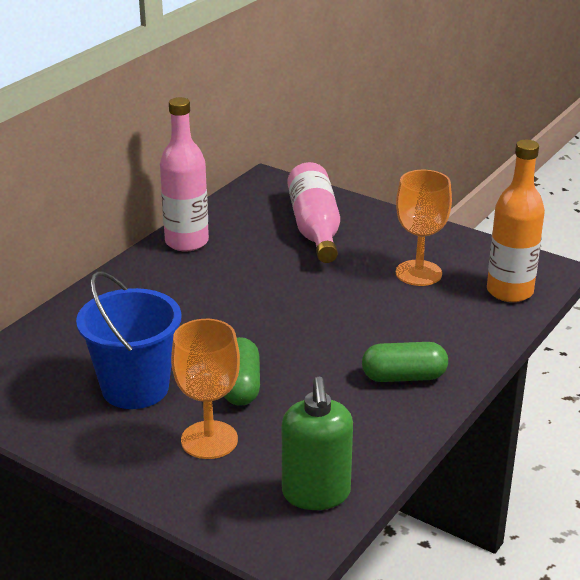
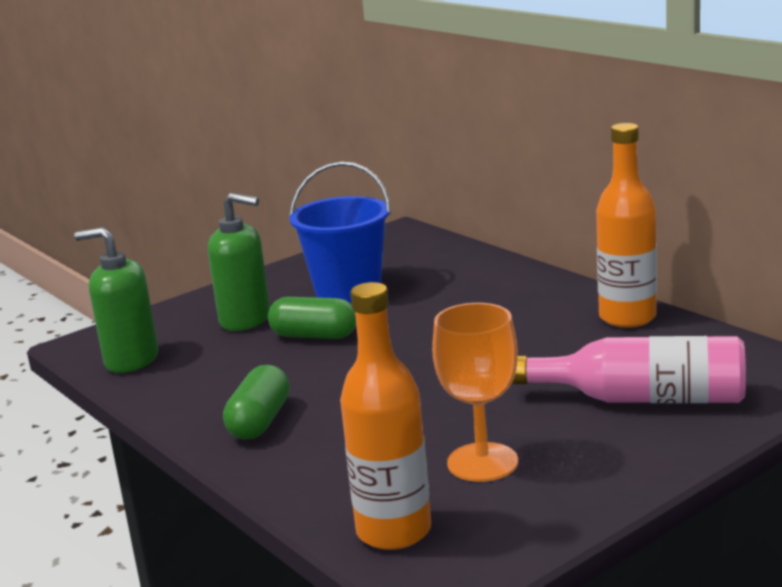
camera: 110 degrees right, 10 degrees down
pink bottle [160,97,209,252] -> orange bottle [596,123,657,328]
orange goblet [171,319,240,459] -> green soap dispenser [208,193,270,331]

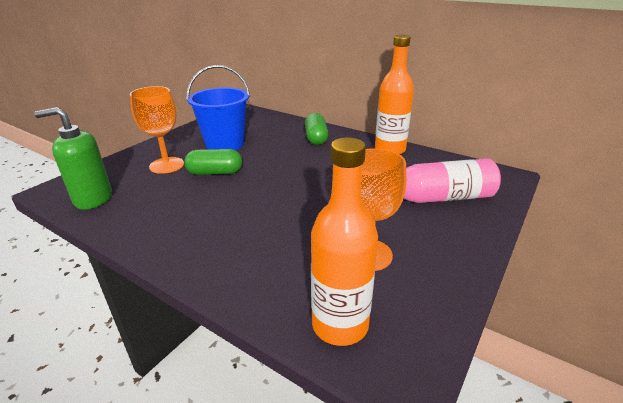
camera: 20 degrees left, 10 degrees up
green soap dispenser [208,193,270,331] -> orange goblet [130,86,184,174]
green capsule [223,365,290,440] -> green capsule moved to [305,113,328,145]

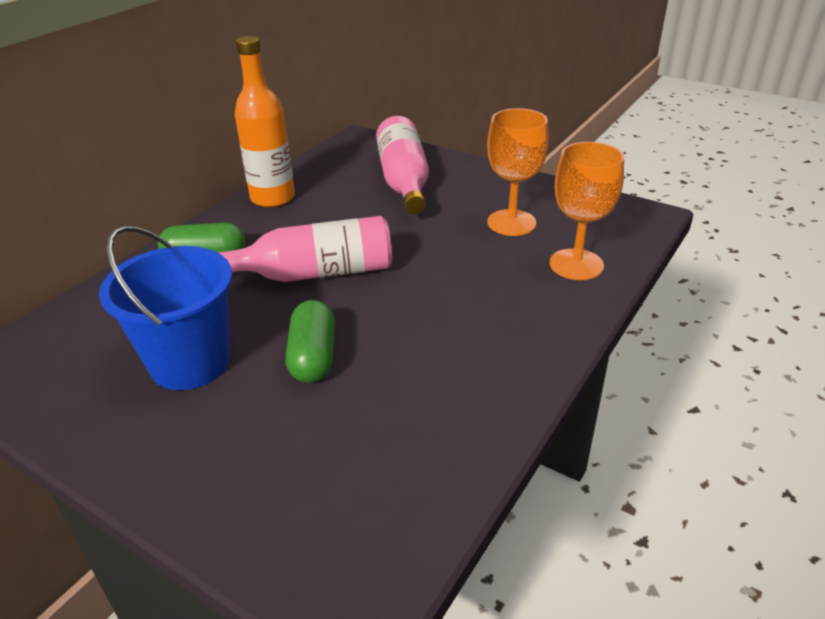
camera: 90 degrees left, 5 degrees up
green soap dispenser [34,107,112,210] -> none
orange goblet [130,86,184,174] -> orange goblet moved to [549,142,624,280]
orange bottle [311,138,378,346] -> none
none -> pink bottle [218,216,392,282]

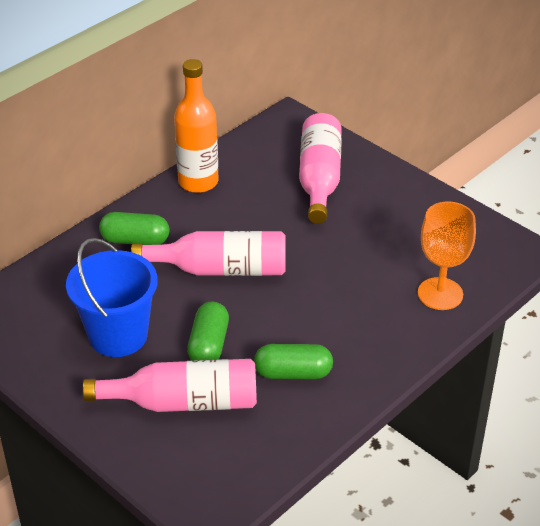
camera: 10 degrees right, 5 degrees up
orange goblet [487,108,549,236] -> none
none -> pink bottle [83,359,257,412]
none -> green capsule [254,344,333,379]

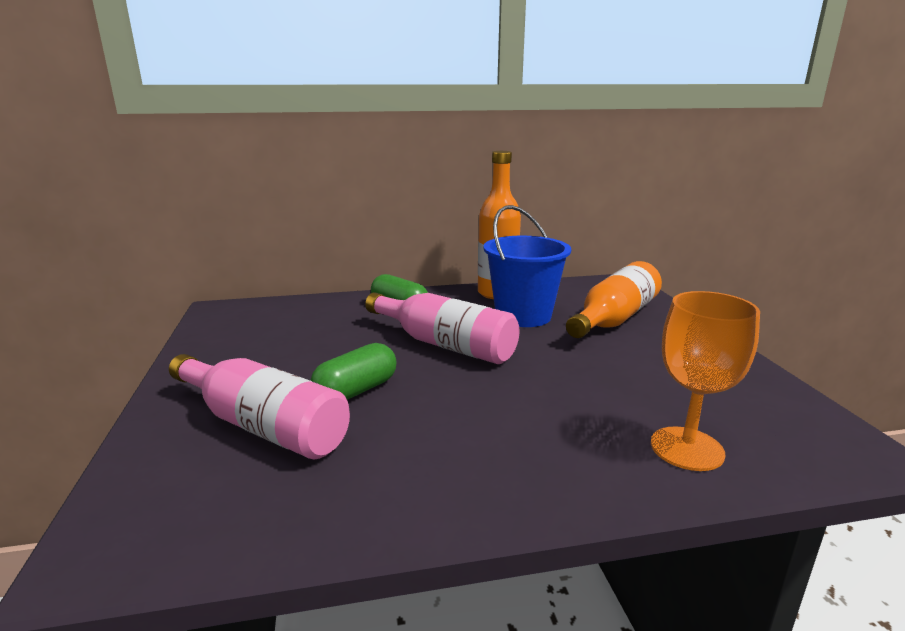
camera: 35 degrees right, 20 degrees down
blue bucket [66,238,158,357] -> blue bucket moved to [483,205,571,327]
green capsule [254,344,333,379] -> none
pink bottle [299,113,342,224] -> orange bottle [566,261,662,338]

